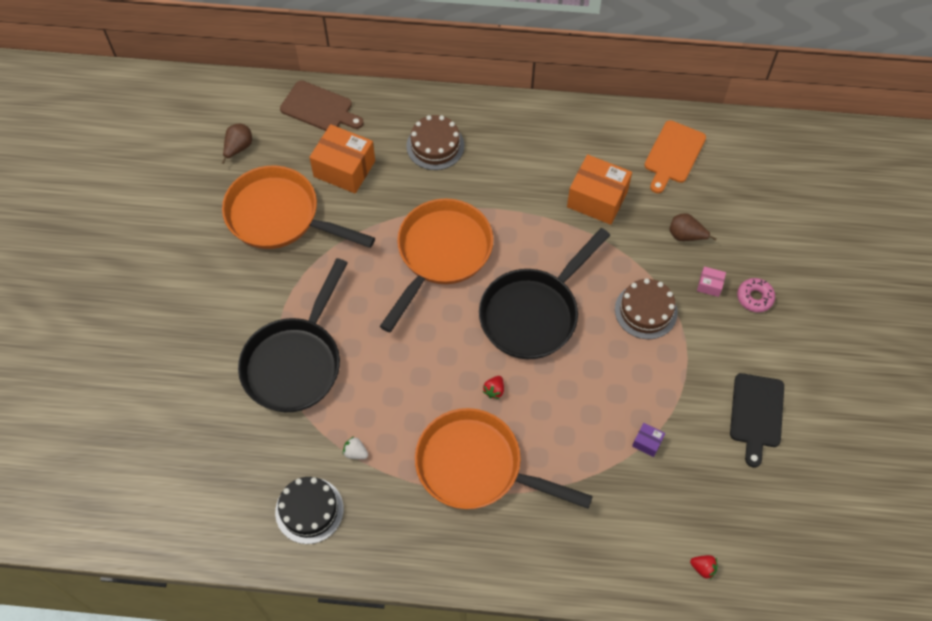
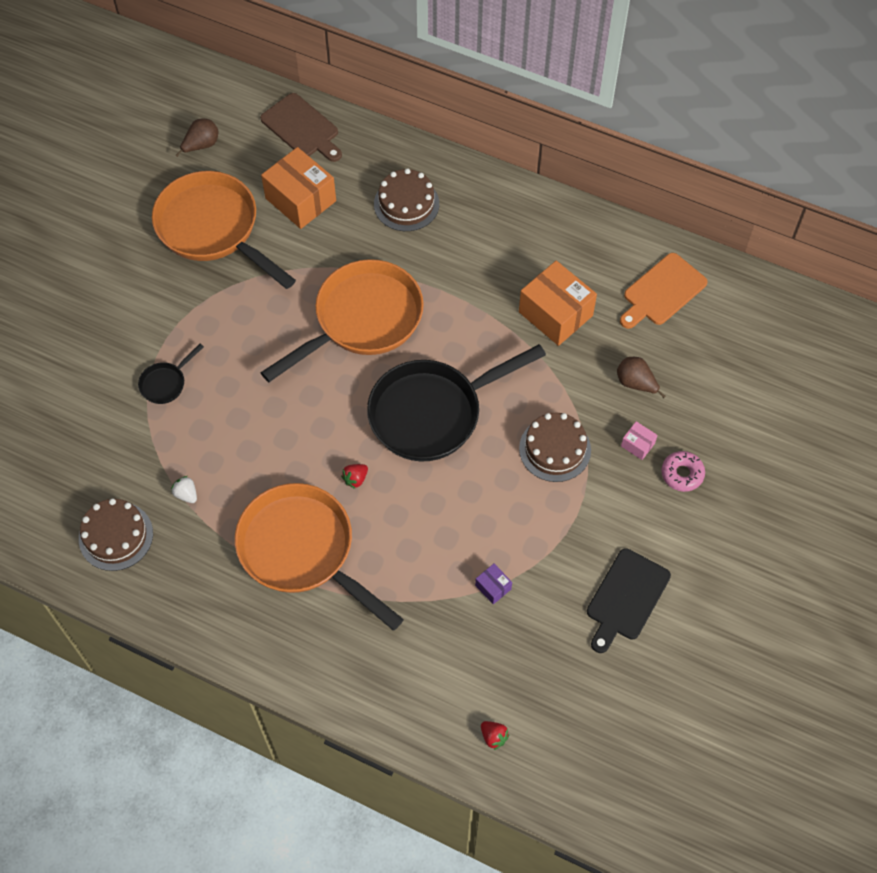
camera: 20 degrees right, 0 degrees up
black pan [238,258,347,412] -> black pan [138,344,204,404], size x0.42
black cake [275,477,344,544] -> brown cake [79,498,153,571]

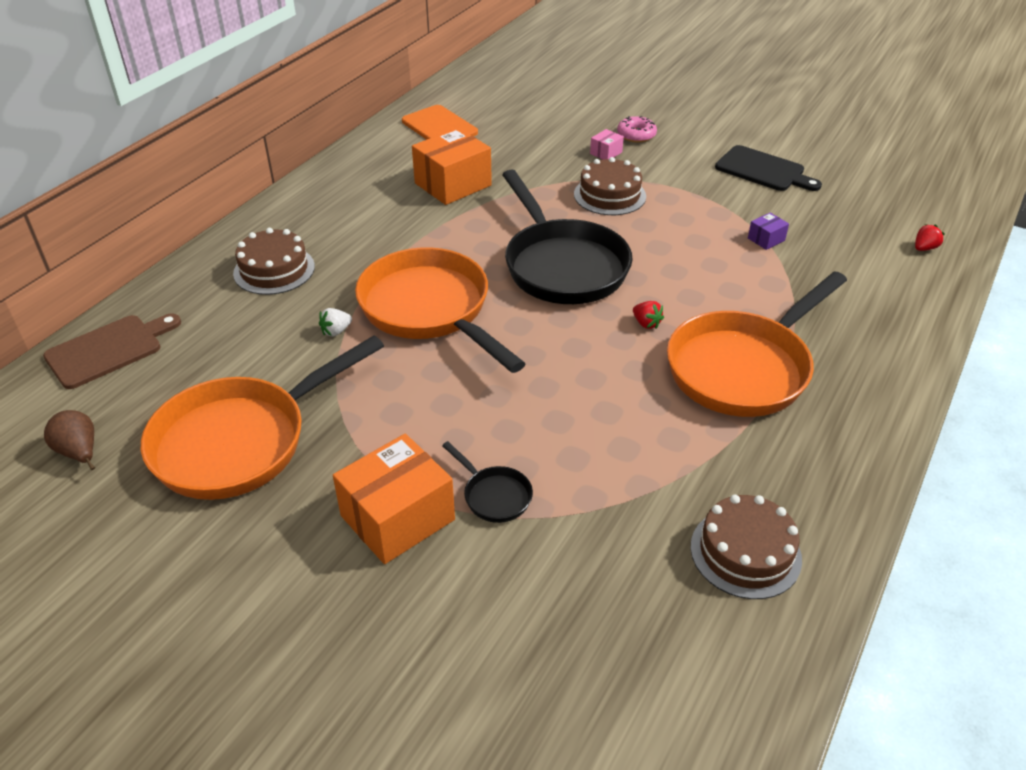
camera: 85 degrees left, 20 degrees down
white strawberry [171,476,197,503] -> white strawberry moved to [319,308,352,337]
orange box [261,147,336,229] -> orange box moved to [333,434,455,564]
brown pear [617,357,666,398] -> none

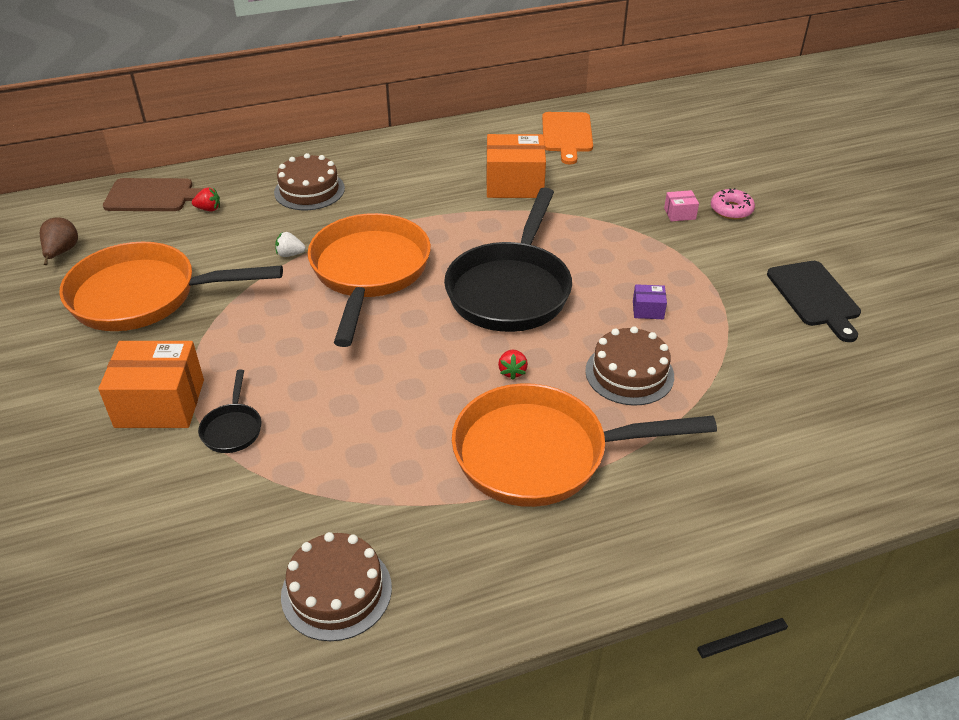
camera: 40 degrees right, 0 degrees up
brown cake [574,157,646,215] -> brown cake moved to [585,326,674,406]
purple box [748,213,789,250] -> purple box moved to [633,284,667,319]
red strawberry [915,224,945,251] -> red strawberry moved to [192,188,220,211]

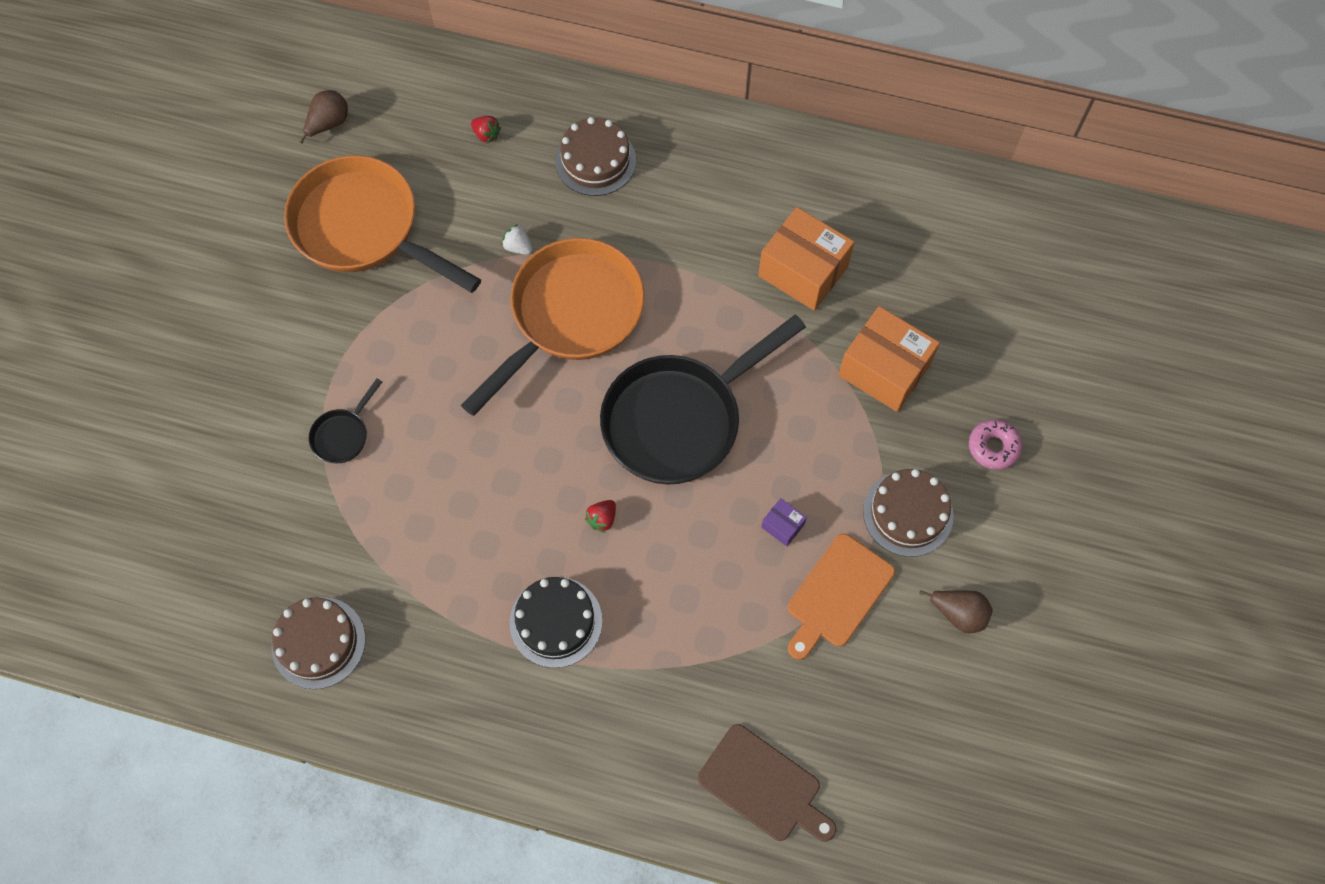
camera: 35 degrees right, 25 degrees up
orange box [98,341,204,428] -> orange box moved to [838,306,940,412]
brown cutting board [103,178,204,211] -> brown cutting board moved to [698,724,837,841]
orange pan [452,383,717,507] -> black cake [510,577,602,668]
orange cutting board [542,112,593,164] -> orange cutting board moved to [788,534,895,660]
brown cake [585,326,674,406] -> brown cake moved to [863,469,954,557]
pink box [664,190,699,222] -> none
black cutting board [767,261,861,342] -> brown pear [919,590,993,633]

